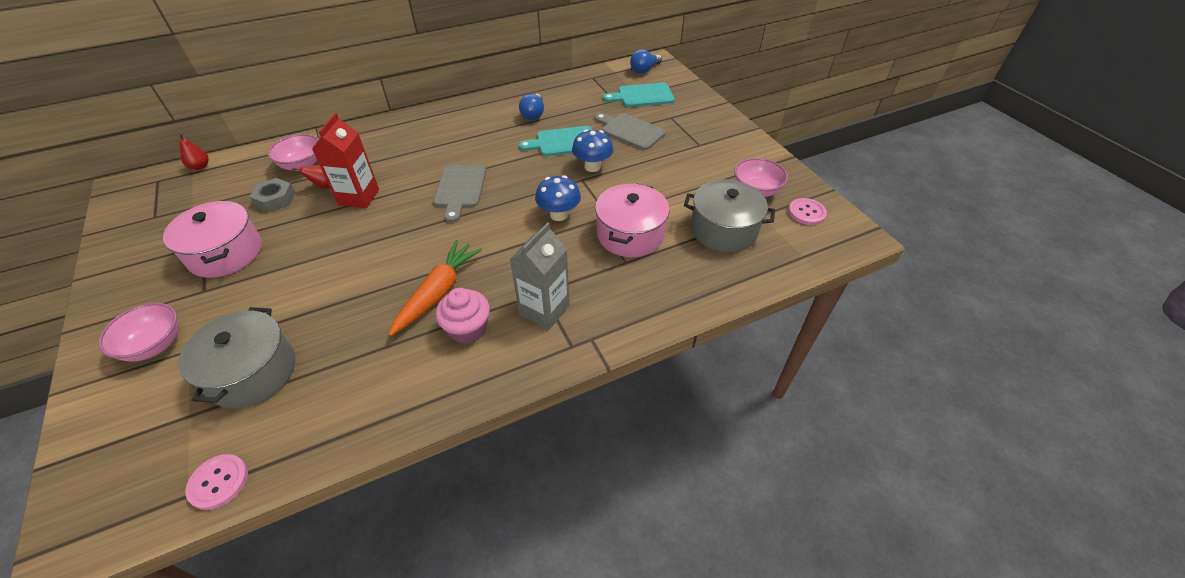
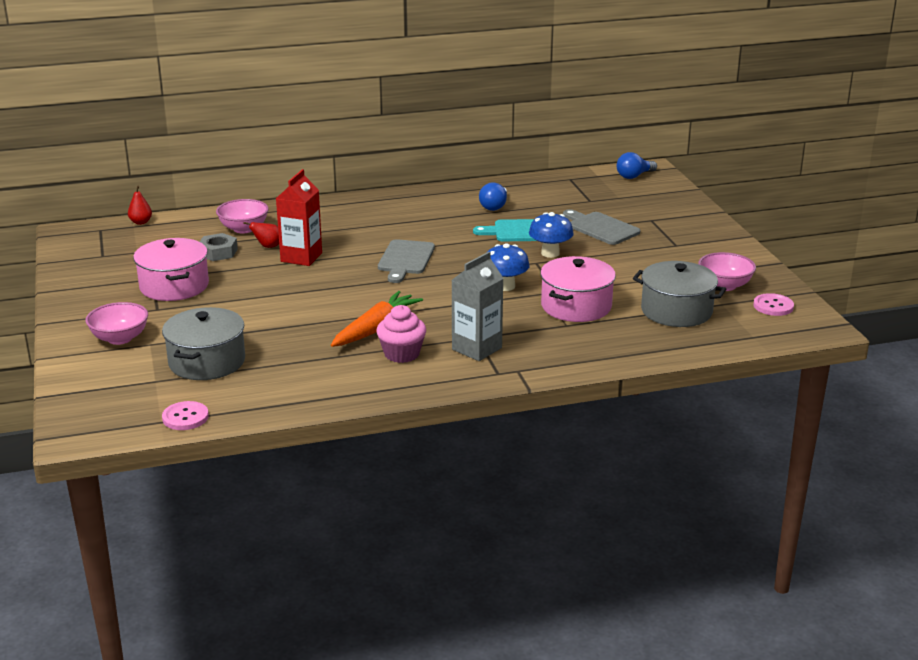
camera: 10 degrees right, 20 degrees down
turquoise cutting board [603,83,675,107] -> none

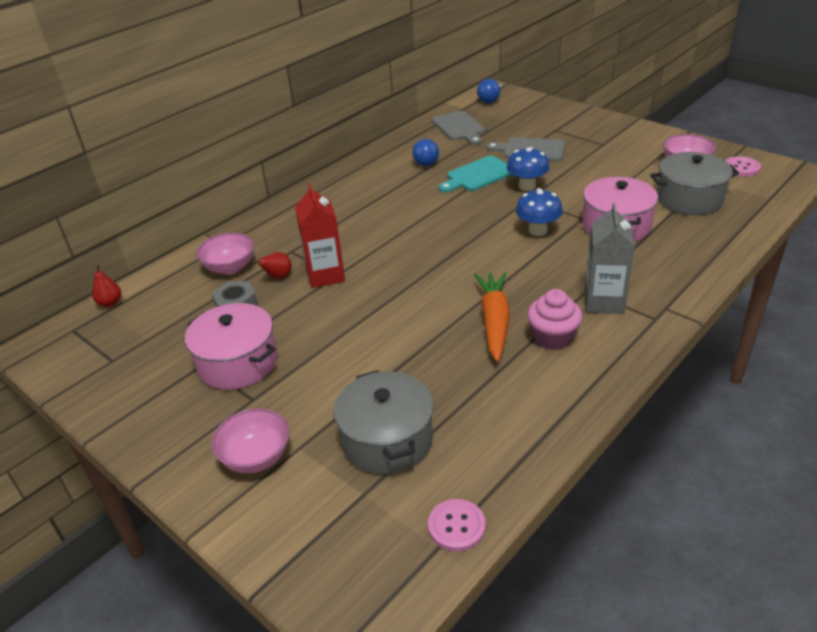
camera: 30 degrees left, 10 degrees up
grey cutting board [378,239,435,283] -> grey cutting board moved to [432,111,485,145]

